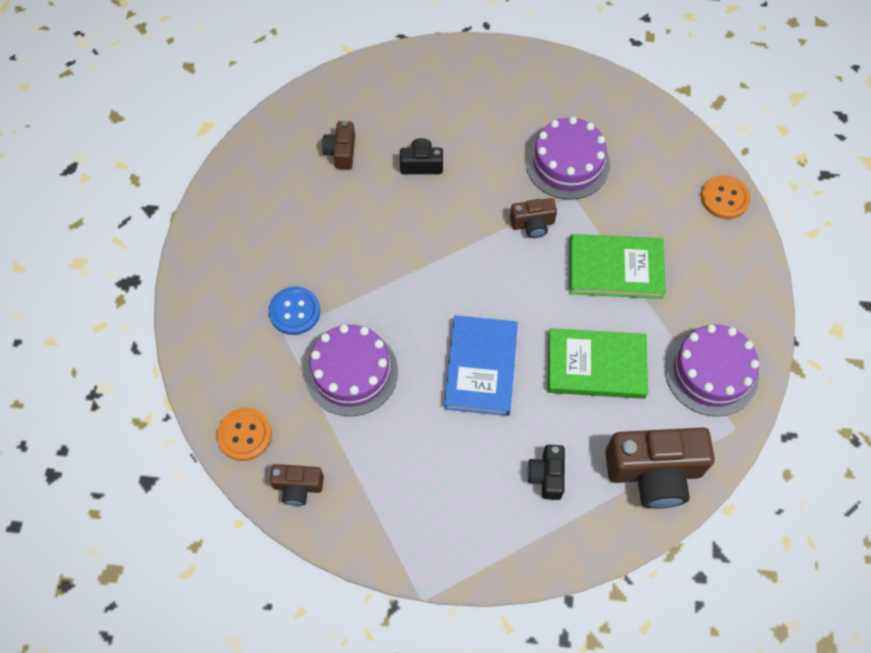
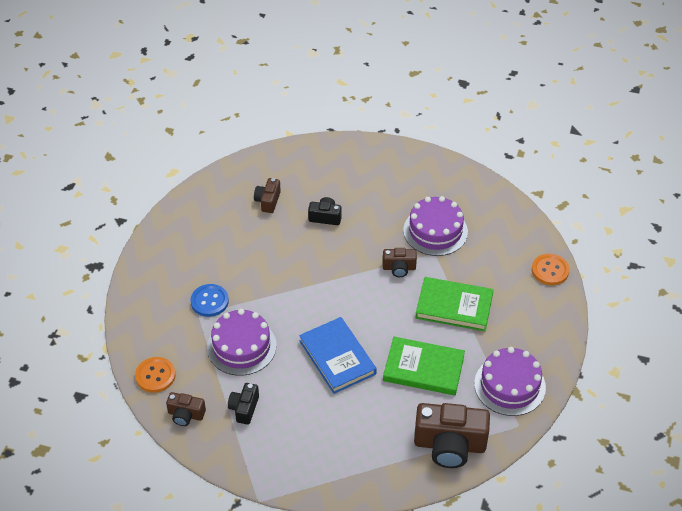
camera: 10 degrees right, 15 degrees down
blue book [444,315,518,416] -> blue book turned 45 degrees counterclockwise [299,317,377,394]
black camera [527,445,565,500] -> black camera moved to [228,383,259,425]

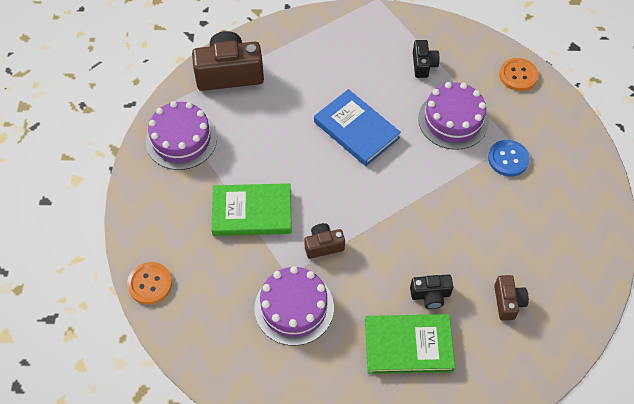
camera: 165 degrees right, 10 degrees up
brown camera [166,392,206,426] -> none
green book [383,337,465,395] -> green book moved to [365,314,455,374]

